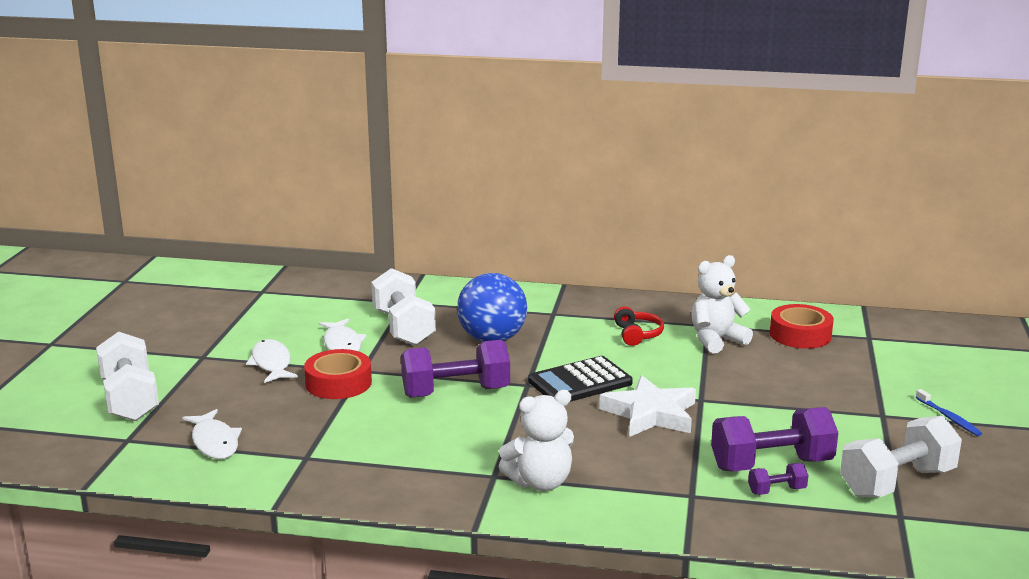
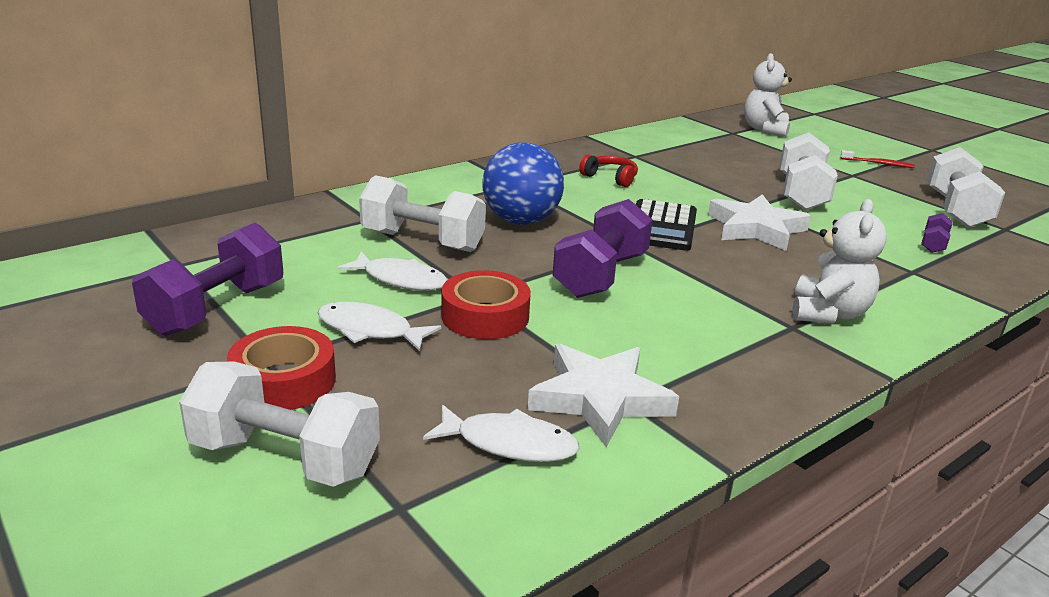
camera: 50 degrees left, 5 degrees up
white teddy bear [691,255,753,353] -> white teddy bear moved to [744,53,792,137]
purple dumbbell [711,407,838,471] -> purple dumbbell moved to [132,223,283,336]
red tape [770,304,834,349] -> red tape moved to [227,326,336,410]
blue toothbrush [916,389,982,436] -> red toothbrush [841,150,915,168]
none -> white star [528,344,679,447]
none -> white dumbbell [779,132,838,210]

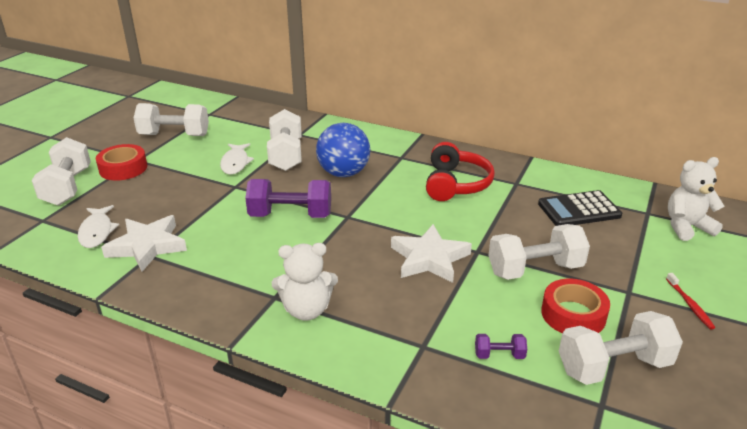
camera: 65 degrees right, 5 degrees up
purple dumbbell [132,223,283,336] -> white dumbbell [134,103,209,136]
white fish [317,302,441,351] -> none
red tape [441,270,531,339] -> red tape moved to [541,279,610,333]
red headphones [579,154,638,187] -> red headphones [426,142,495,201], size x1.78
black calculator [636,199,697,251] -> black calculator moved to [538,190,622,226]

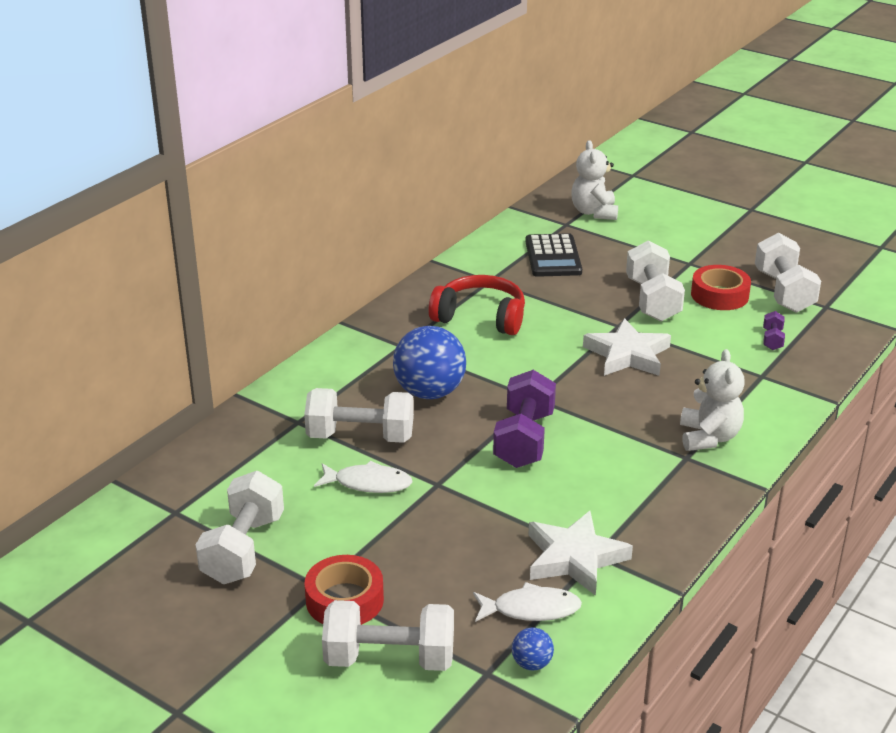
camera: 80 degrees left, 0 degrees up
red toothbrush [666,273,715,329] -> none
none -> blue ball [512,628,554,670]

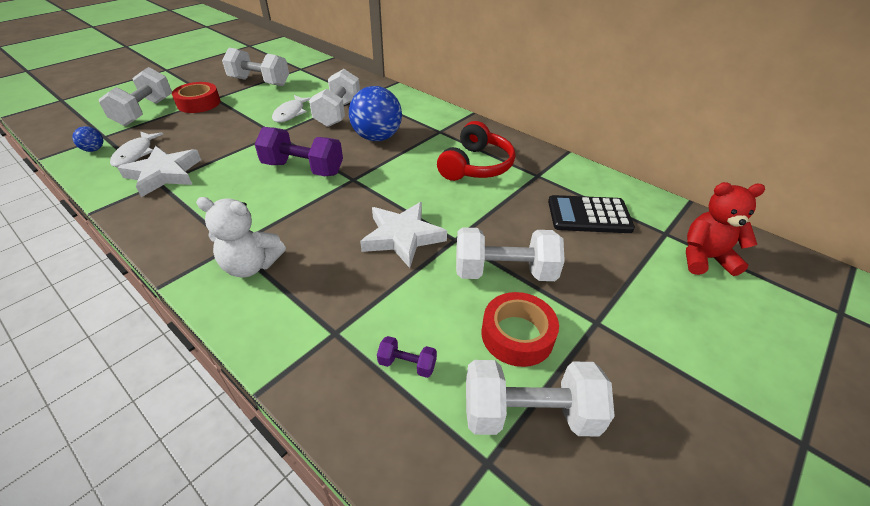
camera: 95 degrees right, 10 degrees up
white teddy bear [571,140,618,220] -> red teddy bear [686,182,765,276]

